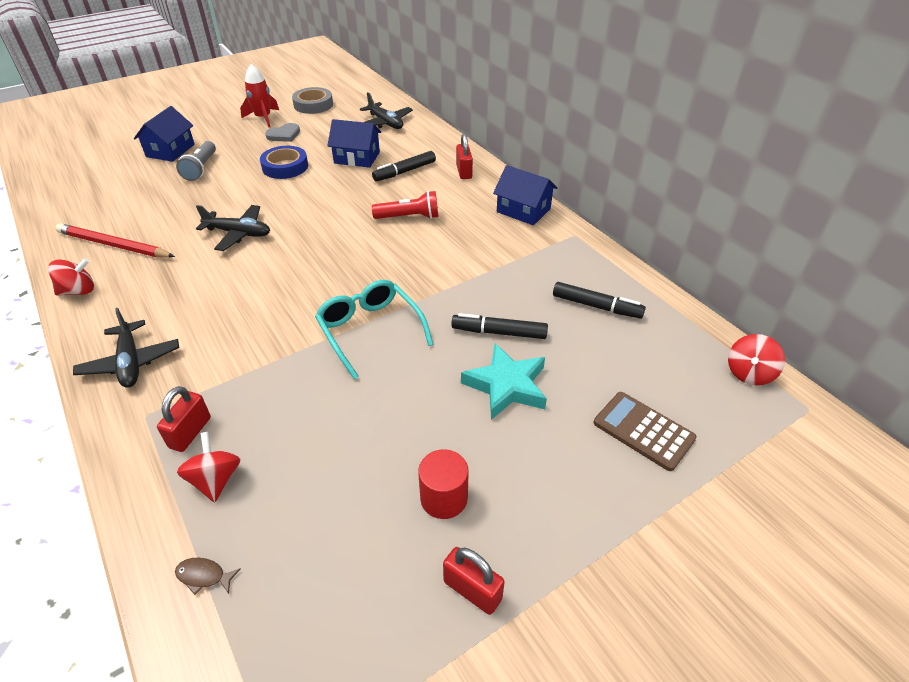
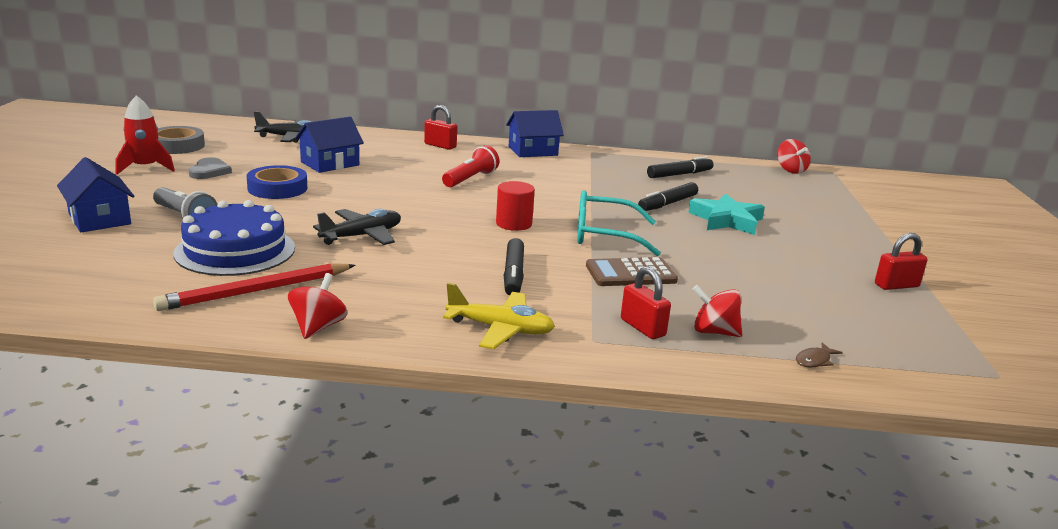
camera: 55 degrees left, 20 degrees down
black plane [73,308,179,388] -> yellow plane [443,283,555,349]
black marker [372,151,436,181] -> black marker moved to [504,238,524,296]
red cylinder [418,449,469,519] -> red cylinder moved to [496,181,535,231]
brown calculator [594,392,697,471] -> brown calculator moved to [586,257,678,286]
none -> blue cake [173,200,295,276]

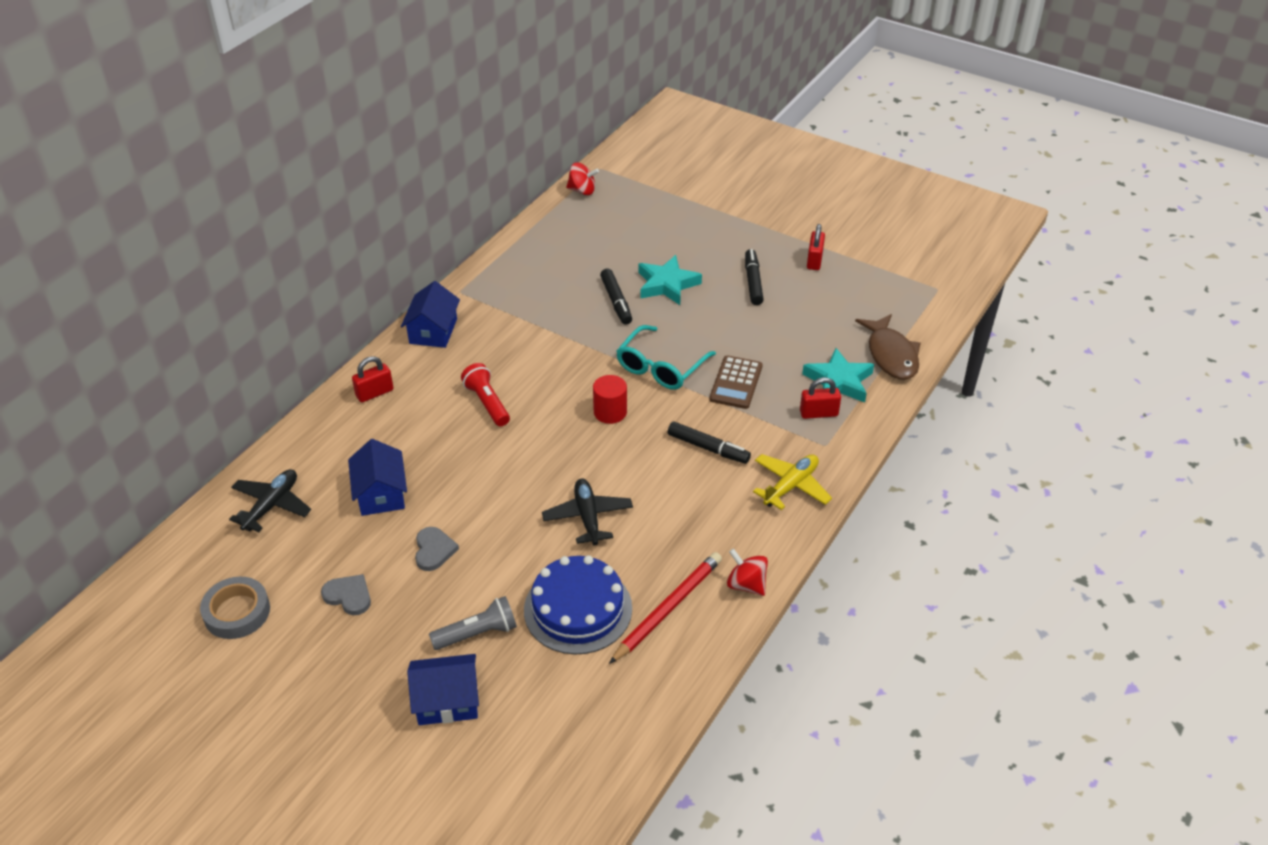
camera: 60 degrees left, 20 degrees up
red rocket [115,95,175,175] -> none
red pencil [153,263,355,311] -> red pencil turned 135 degrees counterclockwise [609,552,722,664]
blue tape [247,165,308,199] -> grey heart [415,527,459,571]
black marker [647,156,713,178] -> black marker moved to [745,249,764,305]
red spinning top [692,285,742,337] -> turquoise star [802,348,874,403]
brown fish [796,343,843,367] -> brown fish [855,314,921,380], size x2.48

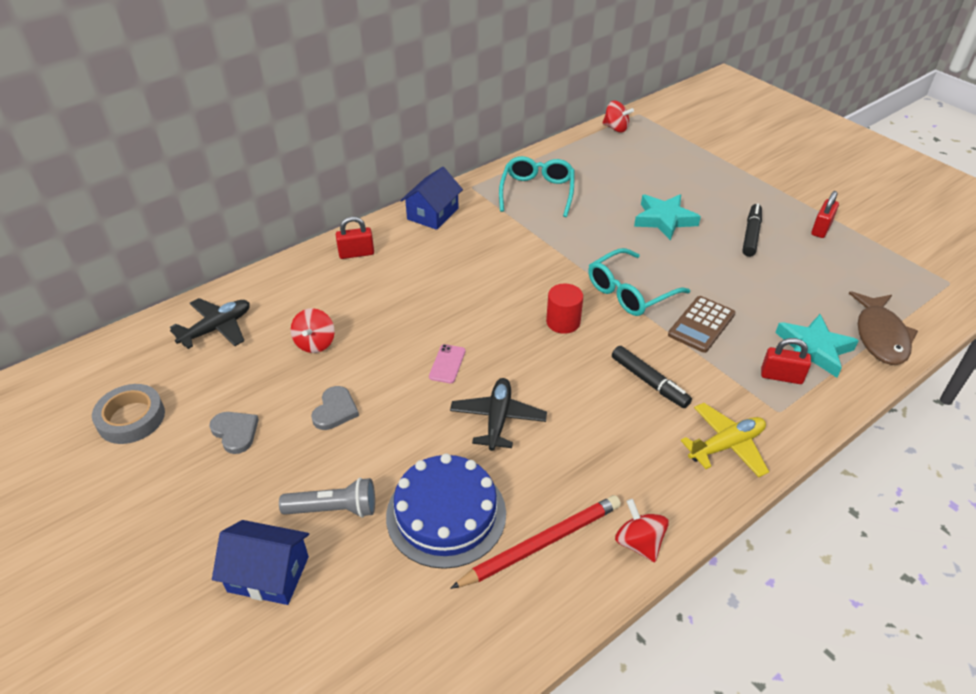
camera: 20 degrees right, 0 degrees up
blue house [348,439,407,516] -> red spinning top [291,308,335,353]
red flashlight [461,363,510,426] -> none
black marker [600,269,632,325] -> none
none -> pink phone [429,344,465,383]
none -> turquoise glasses [499,156,575,217]

